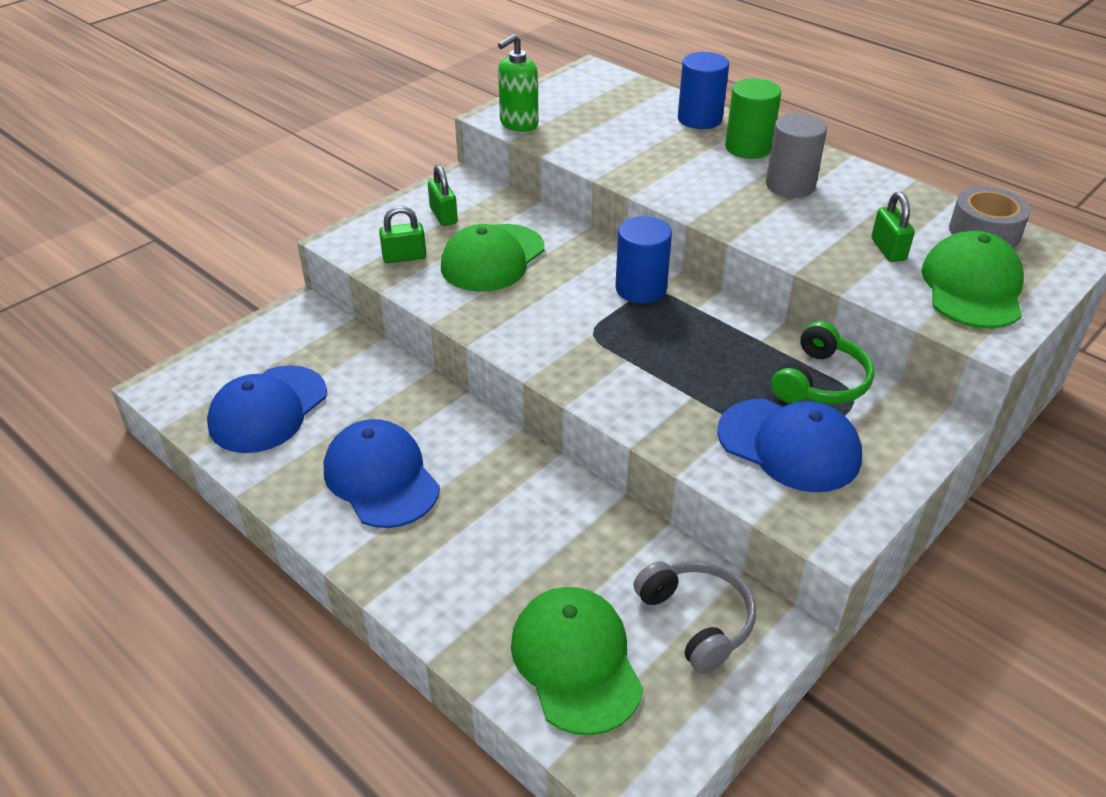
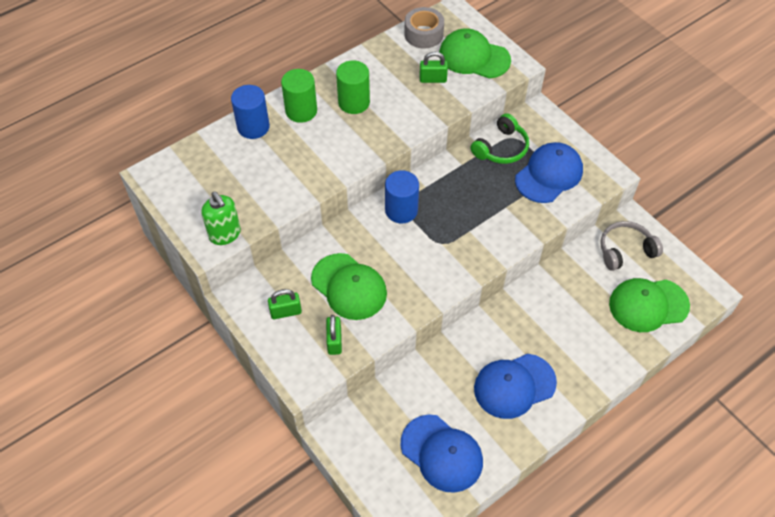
camera: 80 degrees left, 15 degrees up
grey cylinder [766,113,827,198] -> green cylinder [336,60,370,114]
green headphones [771,321,874,404] -> green headphones turned 90 degrees clockwise [471,113,529,164]

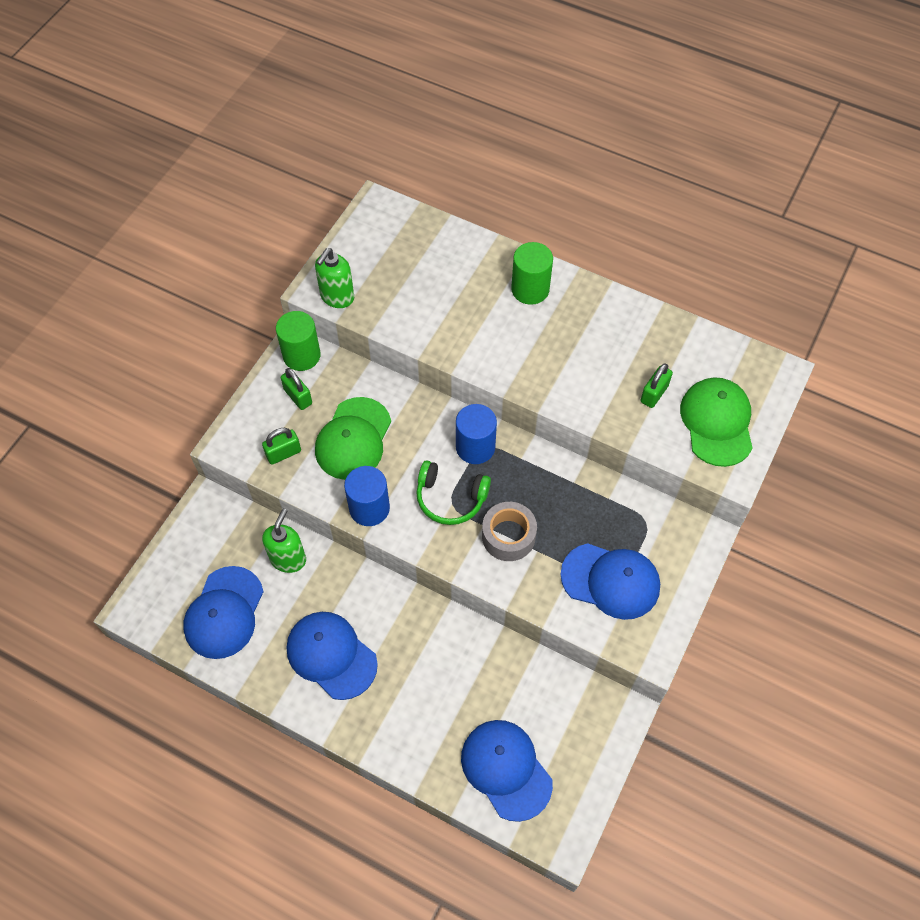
camera: 65 degrees right, 5 degrees up
blue cylinder [231,85,270,139] -> blue cylinder moved to [344,466,390,526]
green cylinder [336,60,370,114] -> green cylinder moved to [276,311,321,371]
grey tape [404,7,444,48] -> grey tape moved to [482,502,537,561]
green padlock [419,51,448,83] -> green padlock turned 60 degrees clockwise [641,363,673,408]
green headphones [471,113,529,164] -> green headphones moved to [416,461,491,525]
grey headphones [600,221,663,271] -> none
green cap [609,278,690,332] -> blue cap [461,720,553,822]
none -> green soap dispenser [262,509,306,573]

